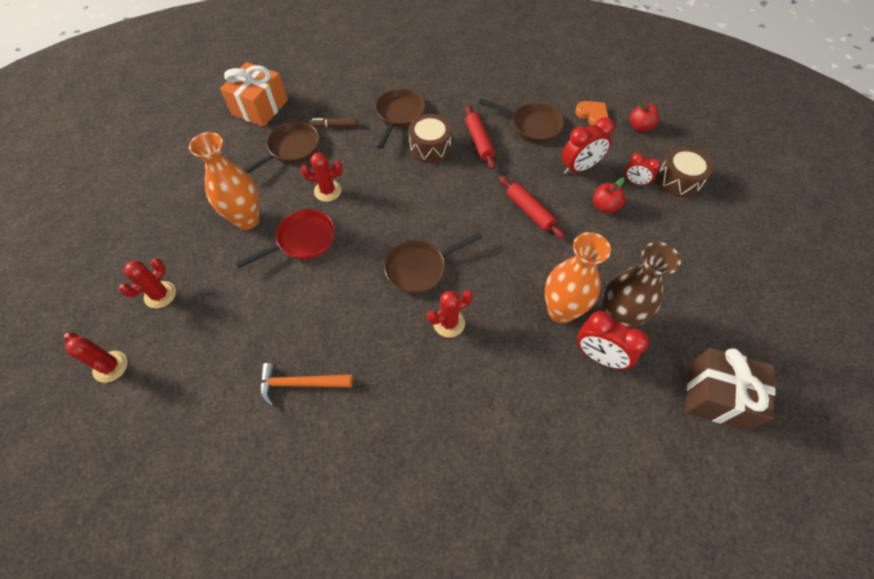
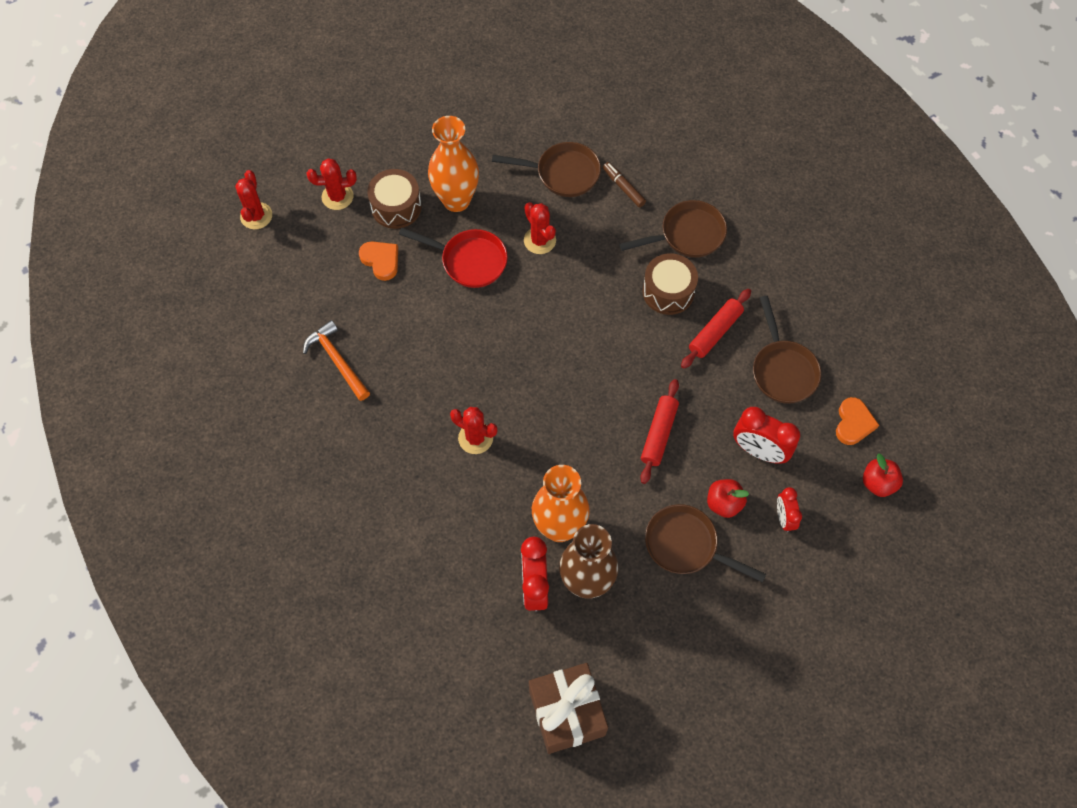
camera: 55 degrees right, 5 degrees up
orange gift [220,62,288,127] -> none
brown pan [384,232,482,294] -> brown pan moved to [645,504,766,582]
brown drum [657,147,713,198] -> brown drum moved to [367,169,422,229]
none -> orange heart [359,242,398,281]

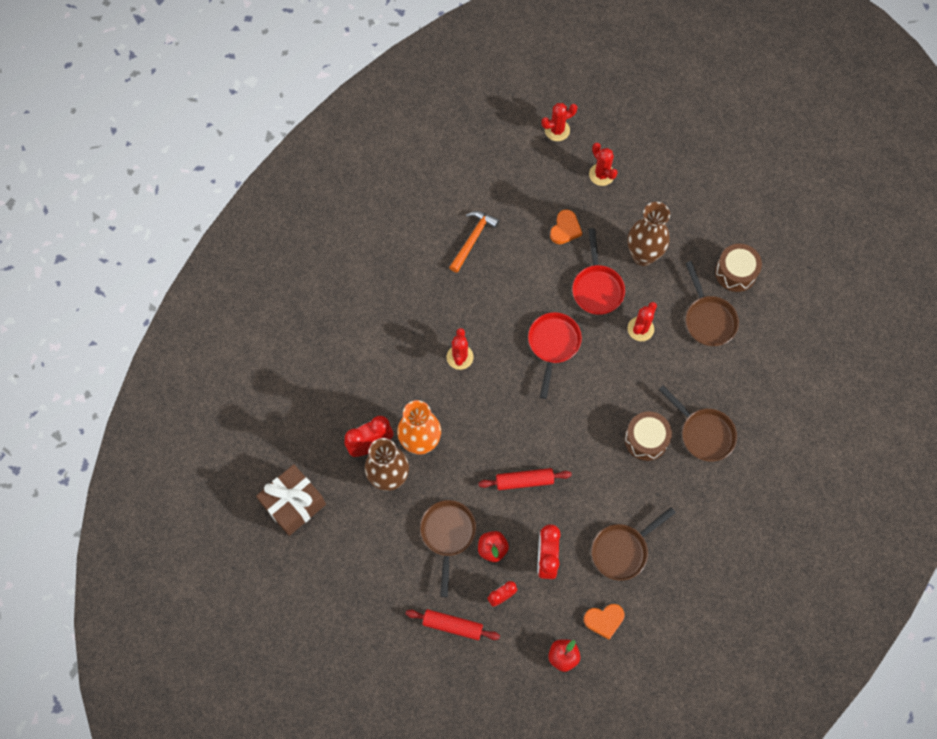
camera: 65 degrees right, 5 degrees up
brown drum [367,169,422,229] -> brown drum moved to [715,244,762,292]
orange vase [428,116,479,212] -> brown vase [628,202,670,266]
brown marker [603,162,646,207] -> none
red rolling pin [681,289,751,369] -> red rolling pin moved to [406,609,500,640]
none -> red pan [528,312,582,399]

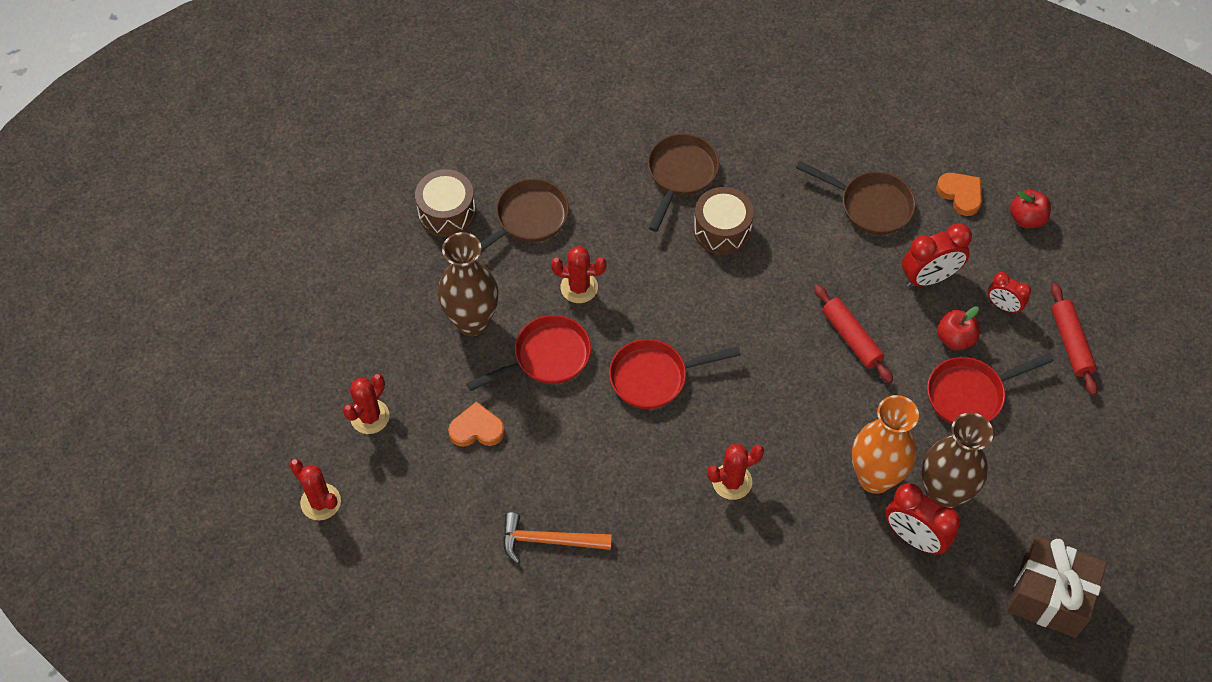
camera: 115 degrees left, 10 degrees down
brown pan [420,500,476,597] -> red pan [927,353,1054,424]

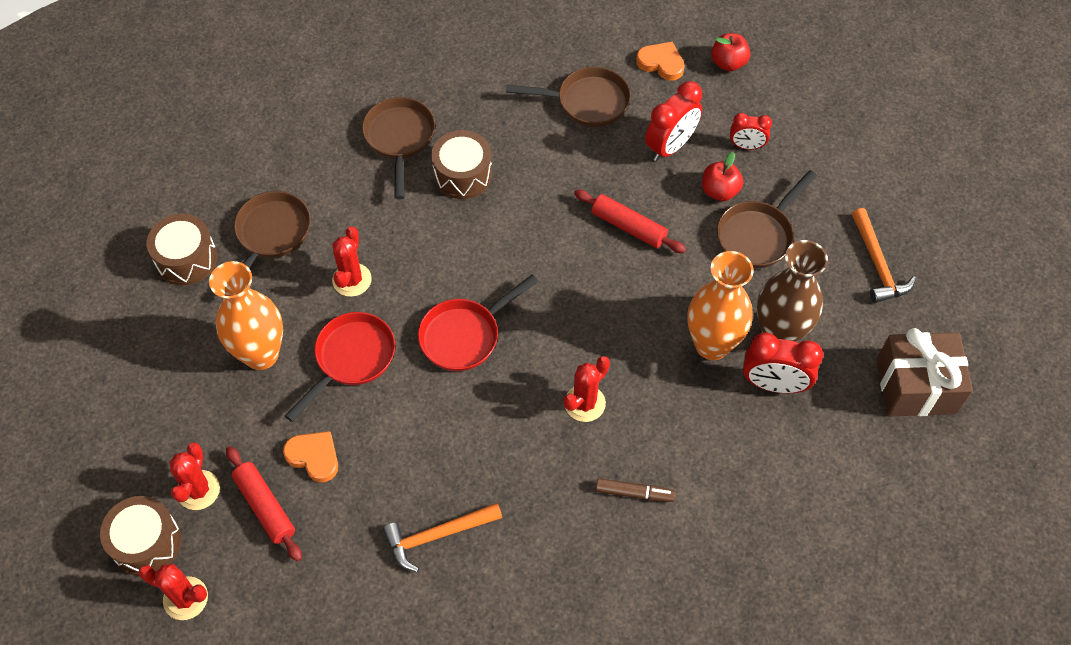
camera: 25 degrees left, 0 degrees up
brown vase [438,232,498,336] -> orange vase [209,261,283,370]
orange heart [448,401,505,447] -> orange heart turned 60 degrees clockwise [283,431,338,482]
red cactus [551,246,607,303] -> red cactus turned 60 degrees counterclockwise [332,226,372,297]
red pan [927,353,1054,424] -> brown pan [717,170,817,268]
red rolling pin [1051,283,1098,396] -> red rolling pin moved to [226,446,302,561]
none -> brown drum [100,496,181,576]
none -> brown marker [596,478,676,502]
none -> orange hammer [852,208,916,303]

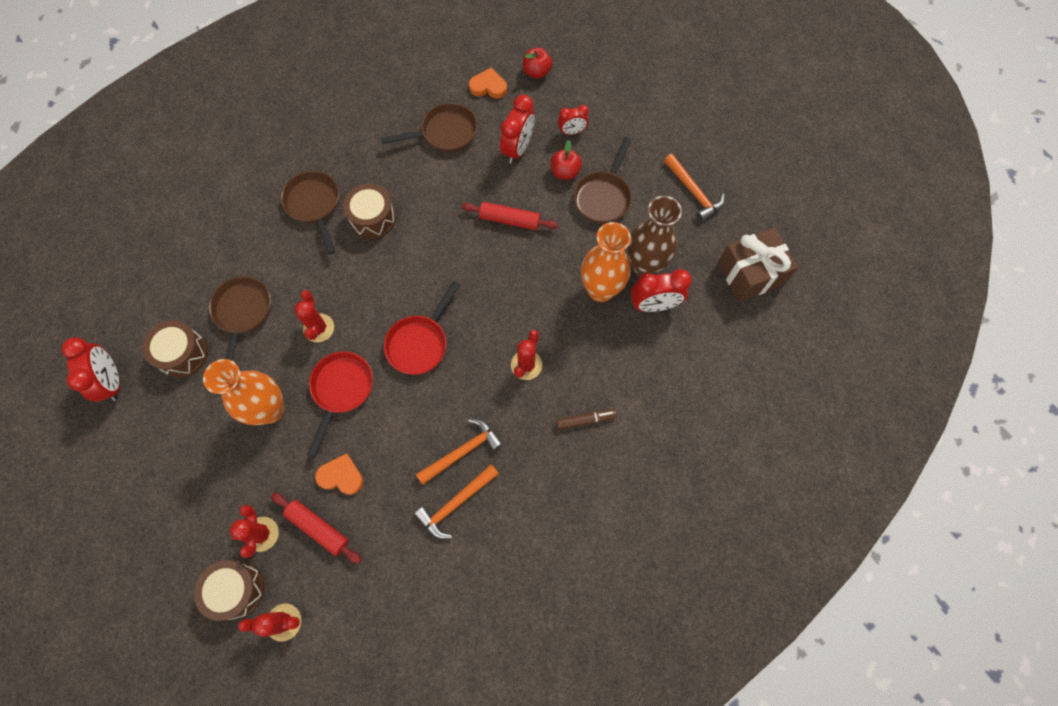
camera: 20 degrees left, 10 degrees up
none -> red clock [62,337,120,402]
none -> orange hammer [416,419,503,485]

